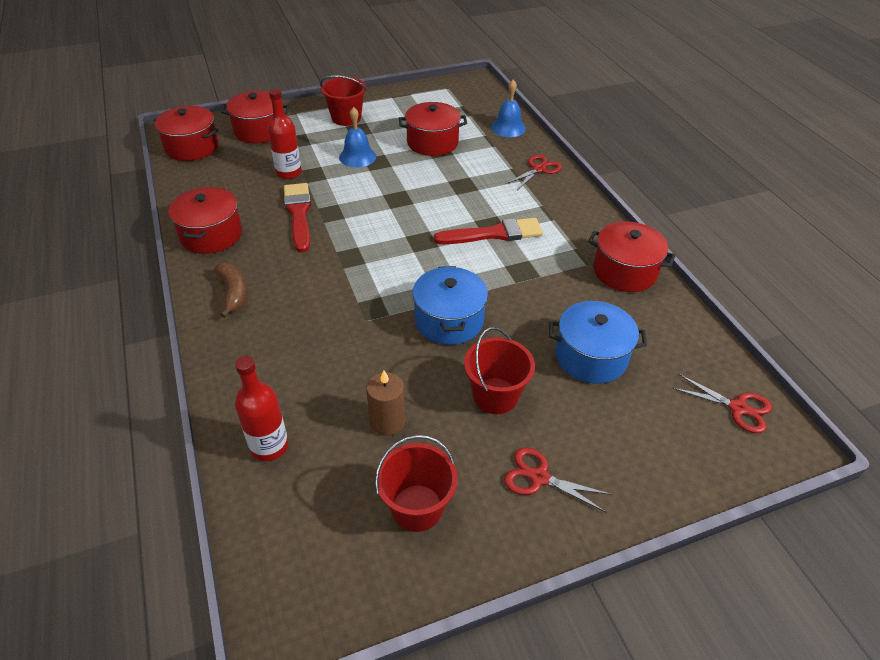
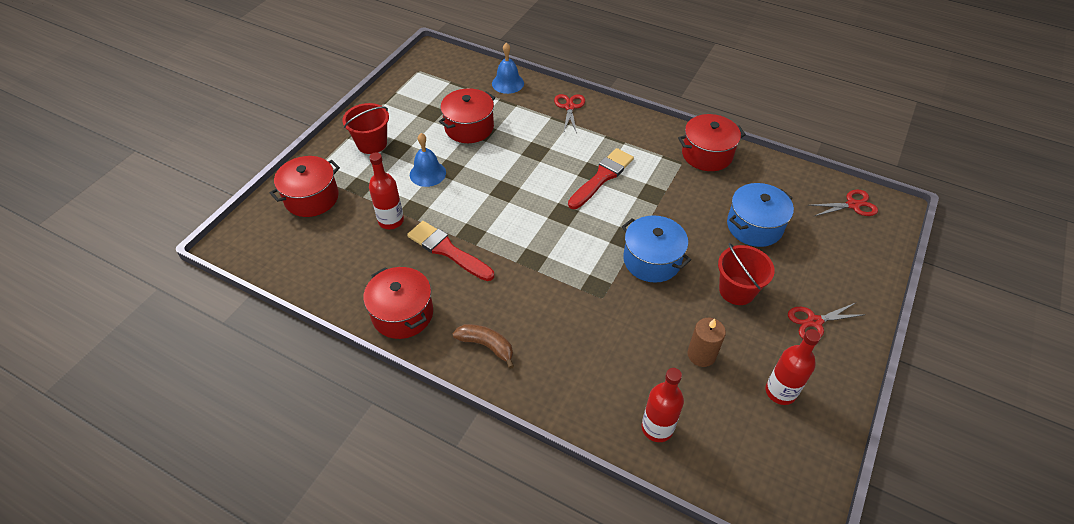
camera: 40 degrees left, 5 degrees up
red pot [154,106,219,161] -> none
red bucket [375,435,458,532] -> red bottle [765,329,821,405]

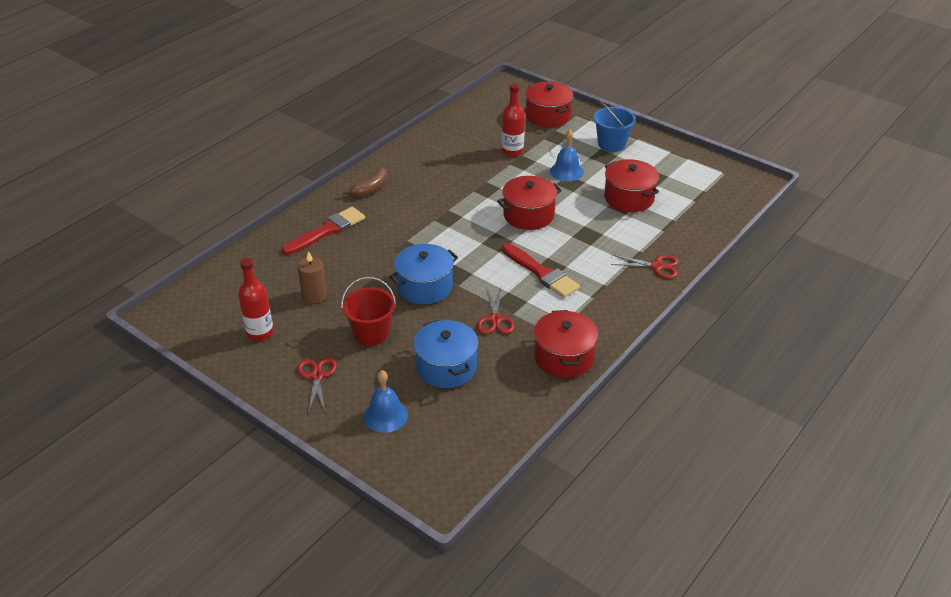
camera: 100 degrees right, 10 degrees down
red bucket [342,103,389,154] -> blue bucket [594,101,636,152]
red pot [363,267,433,339] -> red pot moved to [497,176,562,230]
red brush [407,221,494,281] -> red brush moved to [282,207,365,255]
blue bell [492,43,524,94] -> blue bell moved to [363,370,408,433]
red bottle [642,368,684,442] -> none
red scissors [810,189,878,216] -> red scissors moved to [477,288,515,334]

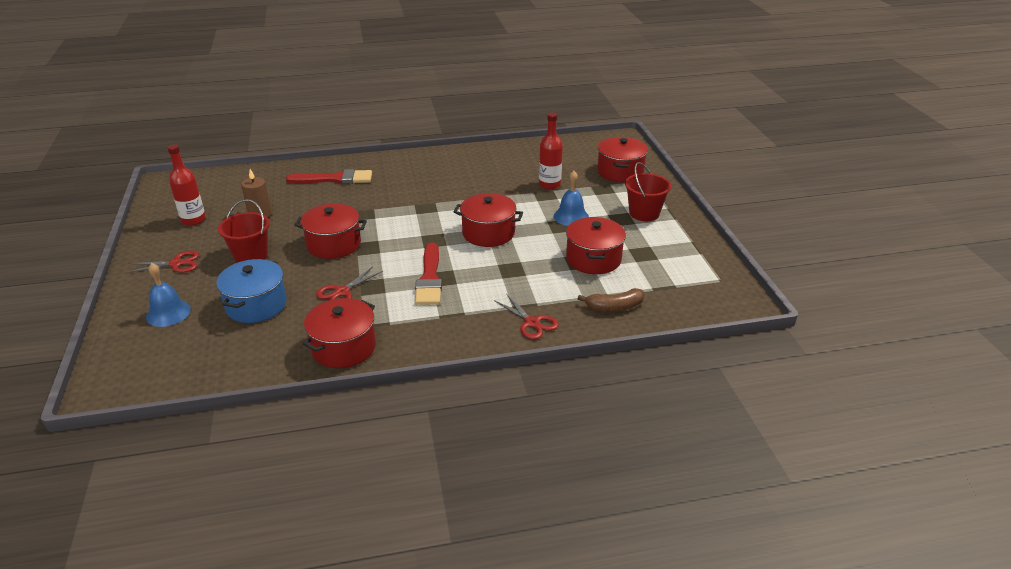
camera: 40 degrees right, 5 degrees down
red scissors [297,357,337,413] -> red scissors turned 45 degrees clockwise [125,251,199,273]
brown banana [343,167,388,197] -> brown banana moved to [577,288,644,312]
blue pot [389,244,458,304] -> red pot [294,203,367,259]
blue bucket [594,101,636,152] -> red bucket [625,162,671,221]

